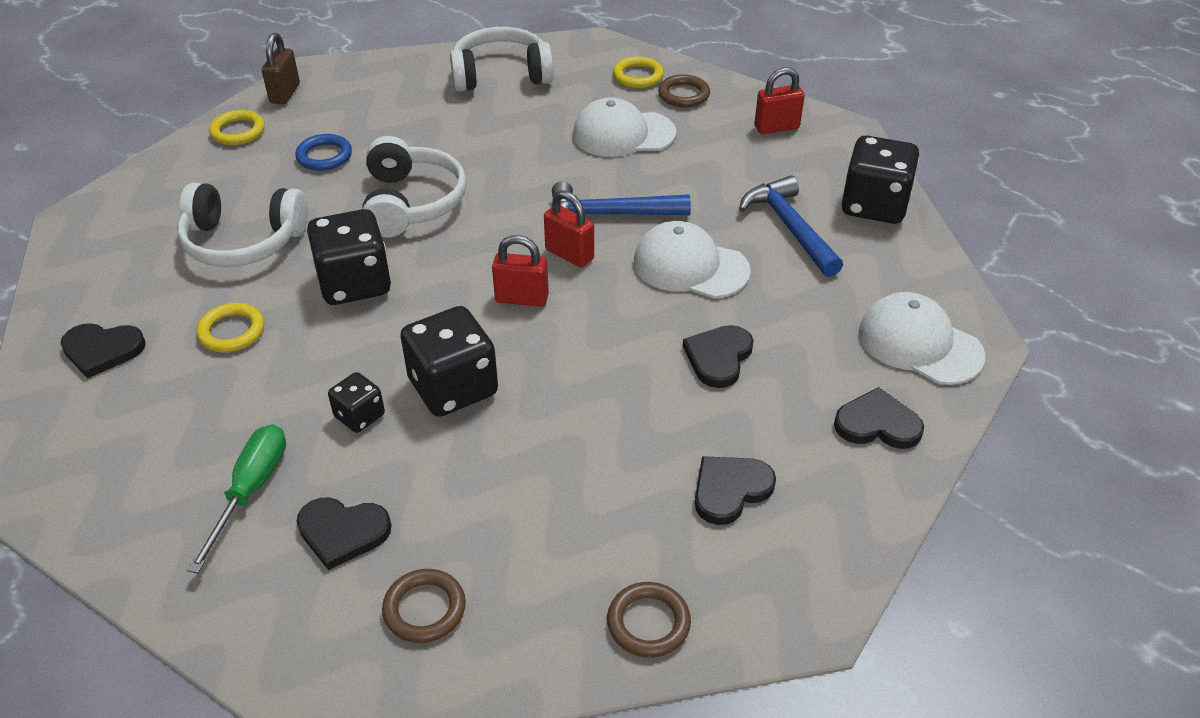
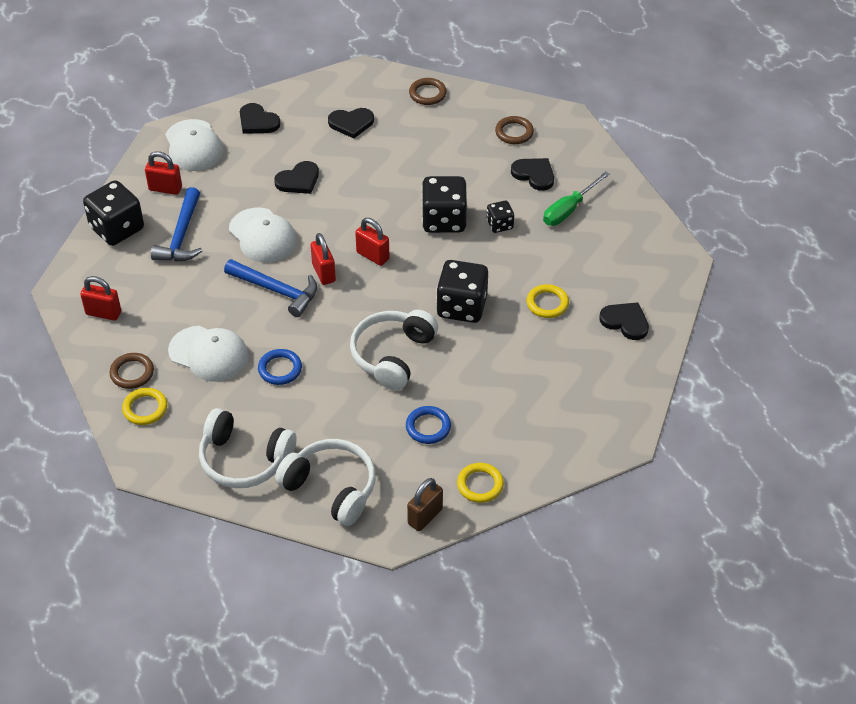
camera: 150 degrees left, 5 degrees up
white headphones [177,183,308,267] -> white headphones moved to [275,439,376,526]
none -> red padlock [145,151,182,195]
none -> blue ring [258,349,302,385]

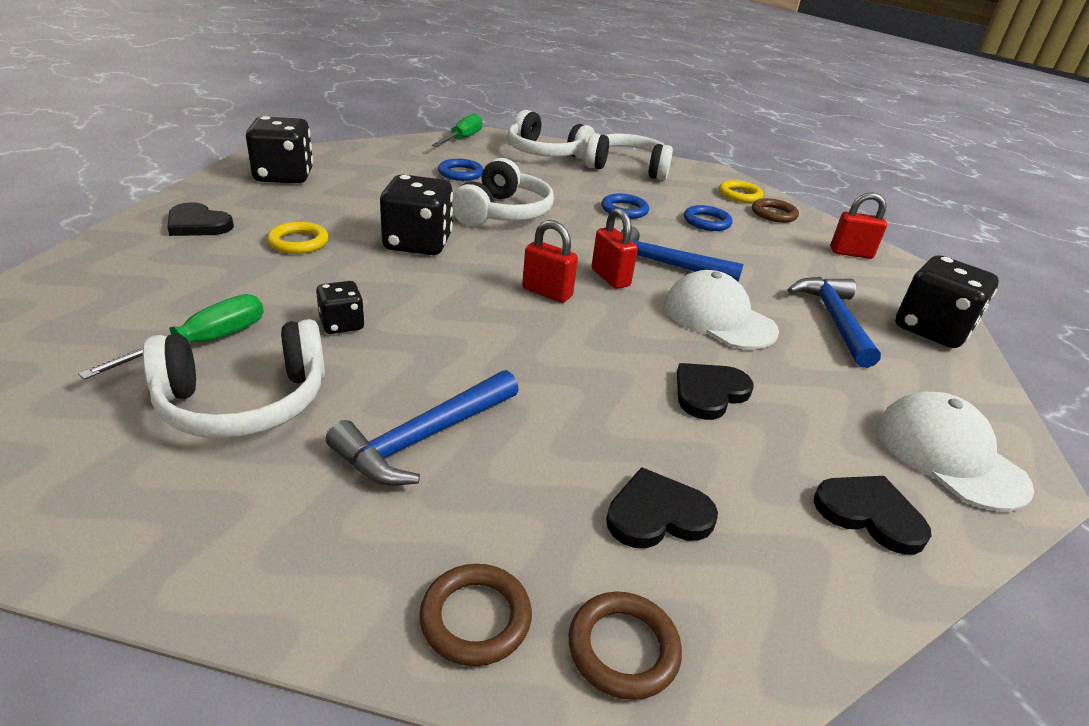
camera: 170 degrees right, 15 degrees down
red padlock [145,151,182,195] -> none
white cap [168,326,249,382] -> blue ring [684,205,733,231]
brown padlock [407,478,443,531] -> green screwdriver [432,114,483,147]
black dice [422,176,467,233] -> black dice moved to [246,116,313,183]
yellow ring [457,463,504,503] -> none
brown ring [495,116,534,144] -> brown ring moved to [569,592,682,700]
black heart [511,158,554,191] -> white headphones [143,319,325,439]
none -> blue hammer [326,370,519,486]

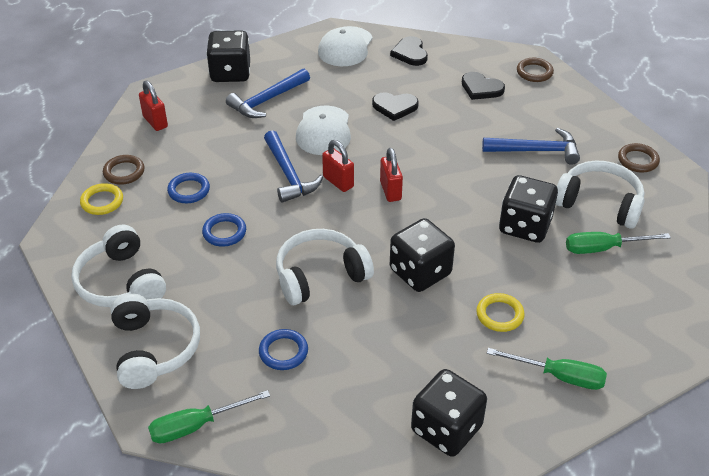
camera: 130 degrees left, 10 degrees up
black heart [167,202,234,236] -> green screwdriver [487,348,607,390]
black dice [316,281,365,334] -> black dice [499,175,558,243], size x1.89
brown ring [419,564,532,666] -> brown ring moved to [618,143,660,173]
red padlock [592,208,638,289] -> red padlock turned 60 degrees counterclockwise [322,140,354,192]

